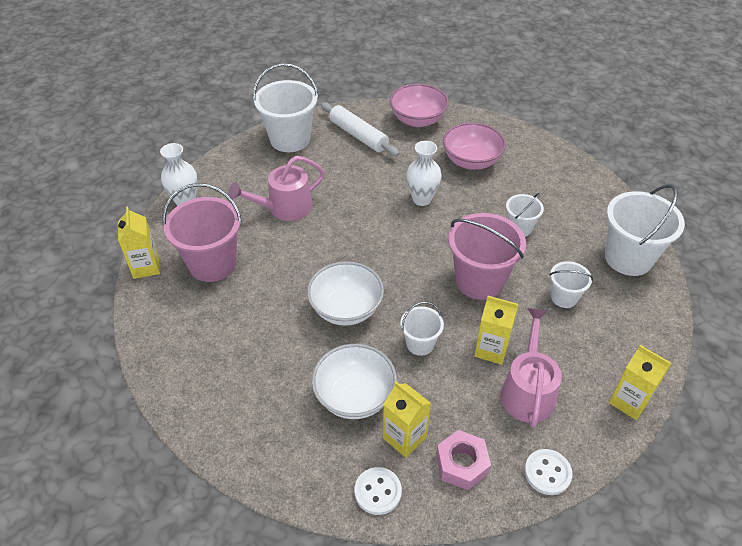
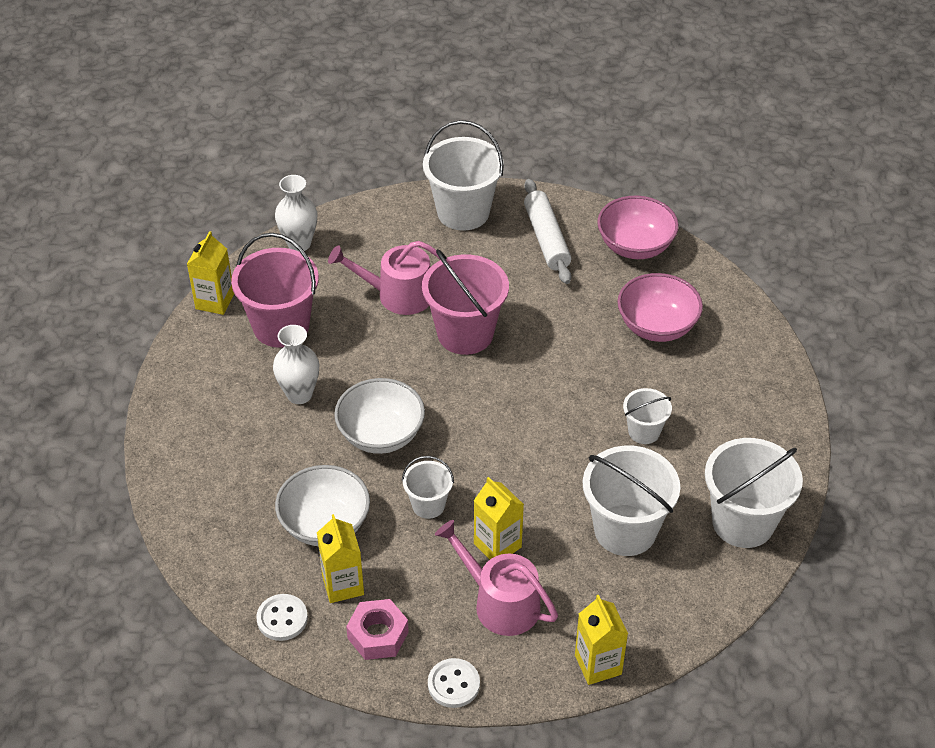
camera: 30 degrees right, 0 degrees up
white vase [406,141,442,206] -> white vase moved to [273,325,319,404]
pink bucket [448,213,526,300] -> pink bucket moved to [422,249,509,355]
pink watering can [500,308,562,428] -> pink watering can turned 90 degrees counterclockwise [435,520,558,636]
white bucket [549,261,593,308] -> white bucket [583,446,680,556], size x1.87

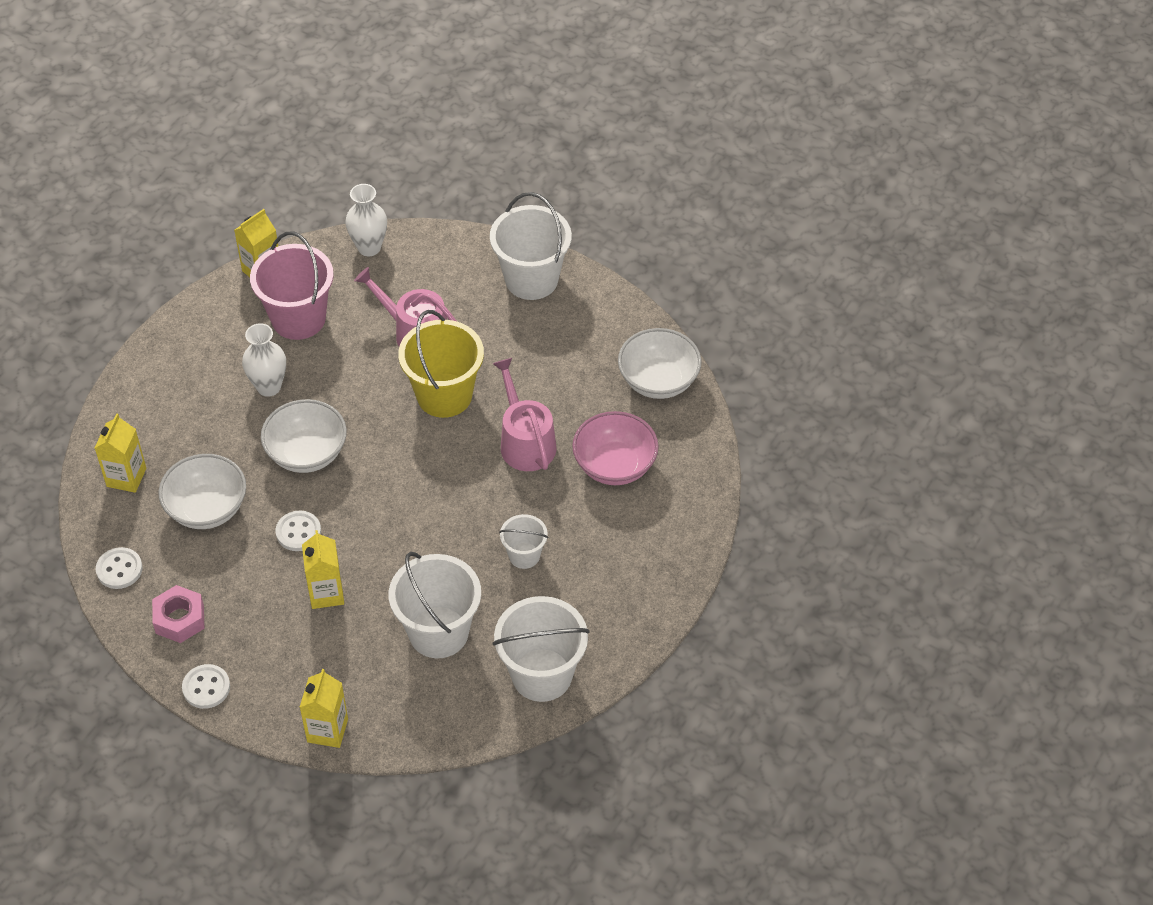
camera: 30 degrees right, 5 degrees up
yellow carton [317,514,364,603] -> yellow carton moved to [95,413,146,493]
white bucket [402,456,454,519] -> white button [276,511,321,551]
pink bucket [422,249,509,355] -> yellow bucket [398,310,484,418]
pink watering can [435,520,558,636] -> pink watering can moved to [493,358,556,471]
white rolling pin [524,179,571,284] -> none
pink bowl [597,195,679,259] -> white bowl [618,328,701,399]

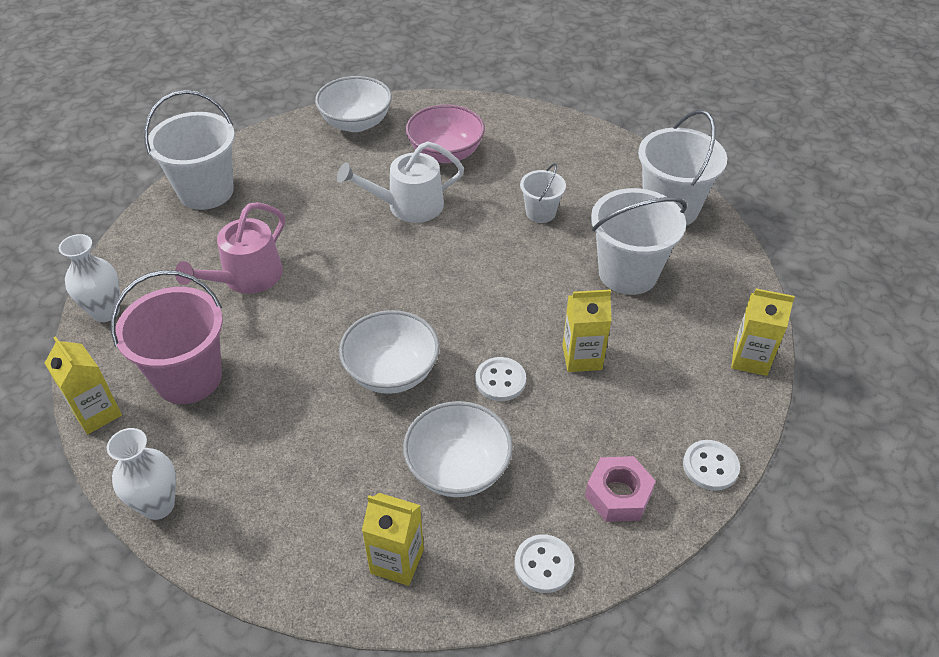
camera: 85 degrees left, 5 degrees down
white vase [242,323,286,397] -> white vase moved to [107,428,176,520]
yellow bucket [398,310,484,418] -> none
pink watering can [493,358,556,471] -> white watering can [337,141,464,223]

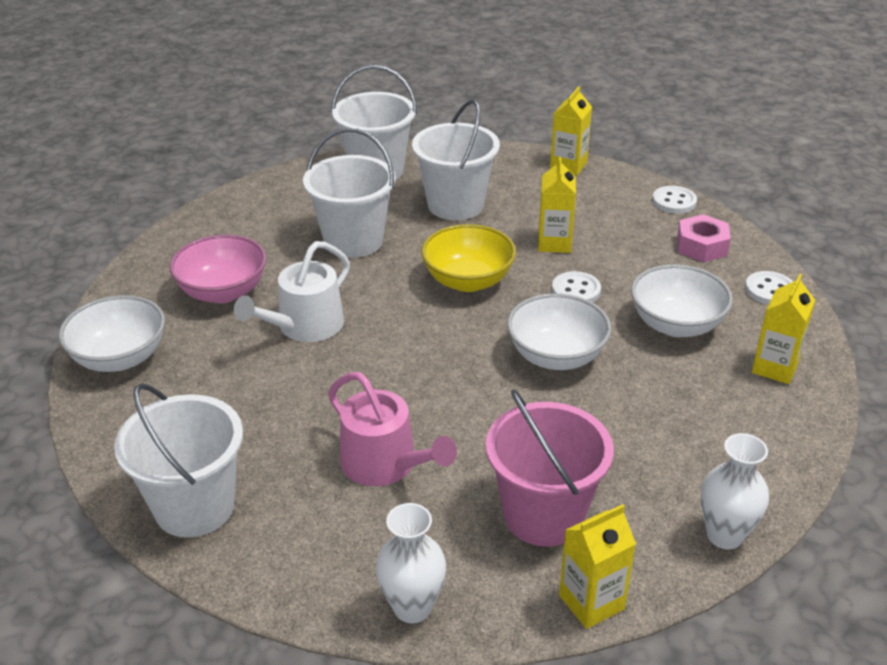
camera: 80 degrees left, 10 degrees down
white watering can [337,141,464,223] -> white watering can turned 45 degrees clockwise [234,241,350,342]
white bucket [520,163,566,223] -> white bucket [303,128,396,258], size x1.87
none -> yellow bowl [421,224,516,292]

